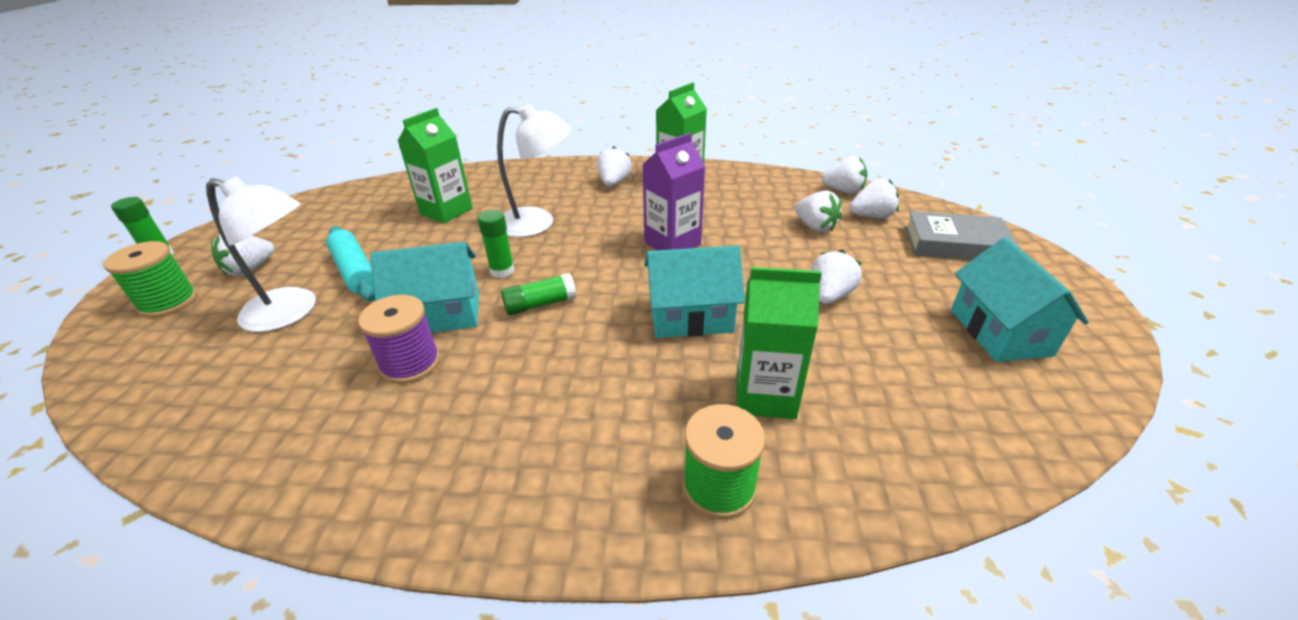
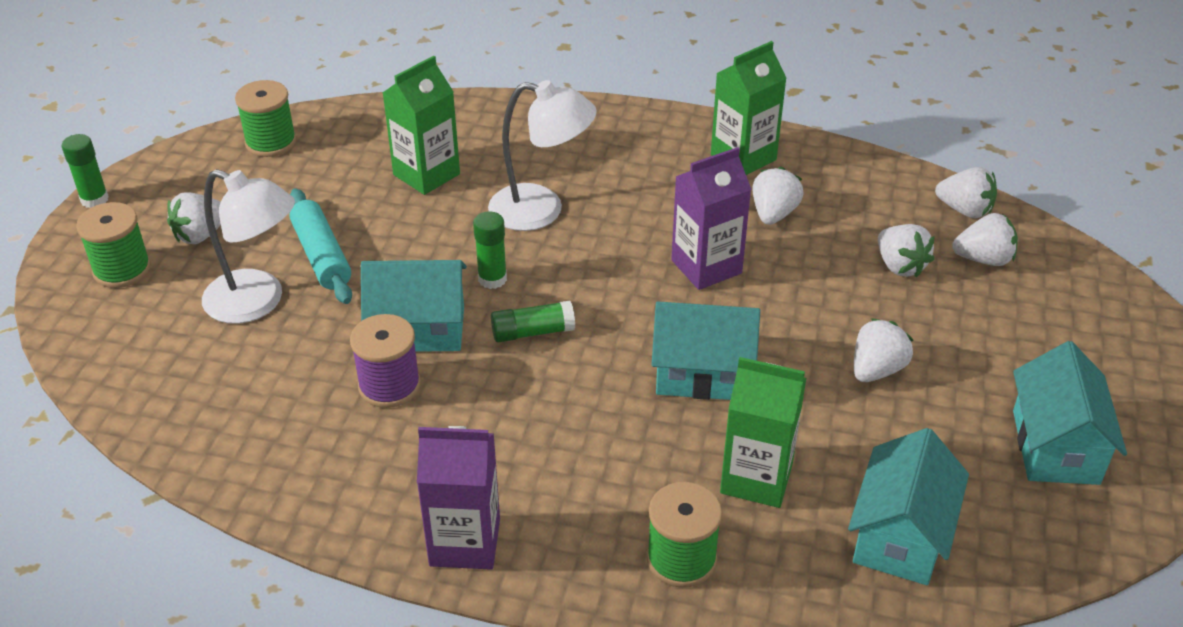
camera: 10 degrees right, 5 degrees up
white strawberry [597,146,632,186] -> white strawberry moved to [752,167,804,225]
grey book [905,211,1019,260] -> none
none -> green spool [235,80,296,157]
none -> purple carton [417,426,500,570]
none -> turquoise house [848,428,969,585]

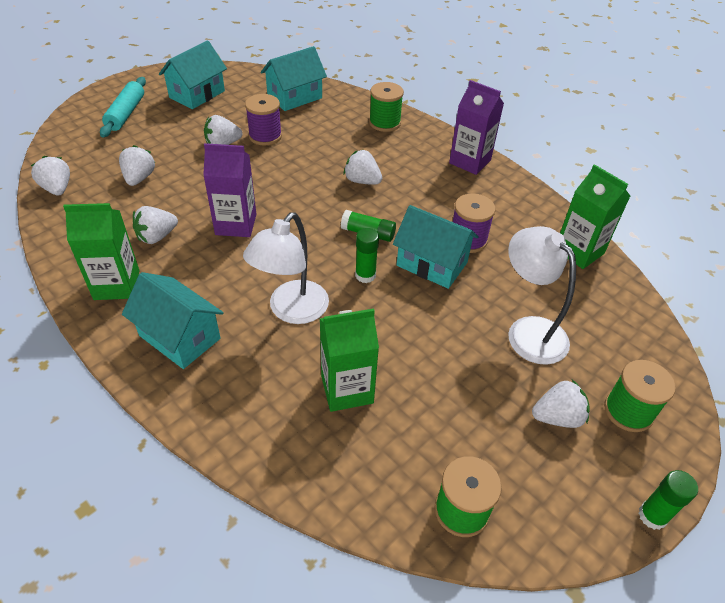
camera: 150 degrees left, 5 degrees up
turquoise rolling pin [289,188,352,304] -> turquoise rolling pin moved to [100,77,146,137]
white lamp [488,80,597,231] -> white lamp turned 105 degrees counterclockwise [243,212,329,324]
turquoise house [652,302,760,400] -> turquoise house moved to [122,272,224,369]
green carton [720,357,806,508] -> green carton moved to [560,164,630,269]
white strawberry [952,213,1018,266] -> white strawberry moved to [344,150,382,185]
none -> purple spool [245,94,282,145]

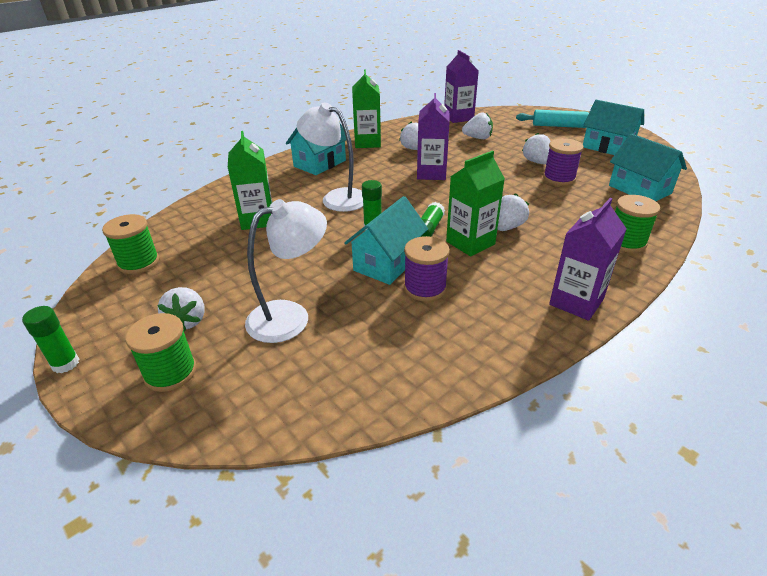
camera: 95 degrees right, 10 degrees down
white strawberry [31,156,70,195] -> purple carton [444,50,479,123]
green carton [560,164,630,269] -> green carton moved to [446,150,505,257]

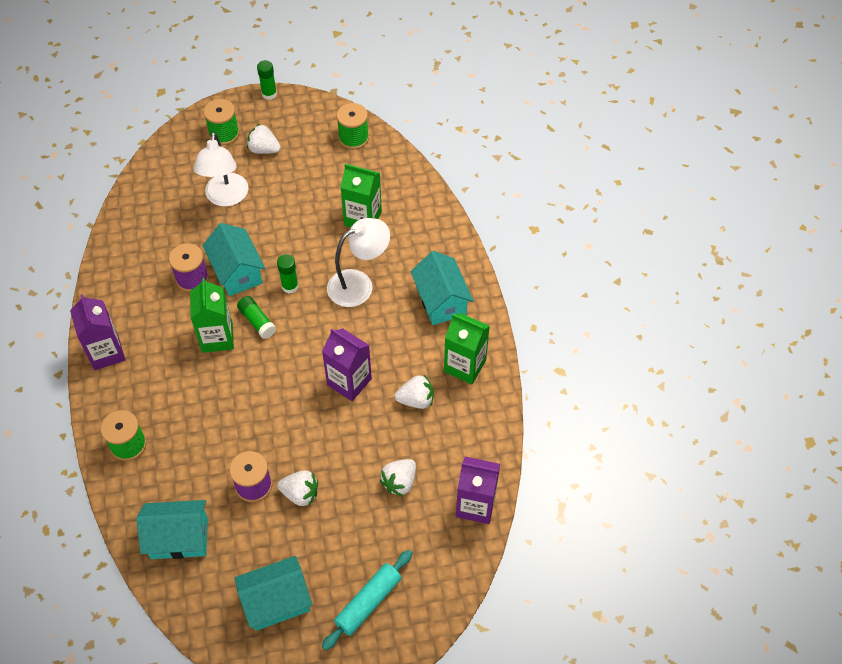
camera: 120 degrees right, 20 degrees up
white strawberry [498,193,529,231] -> none

